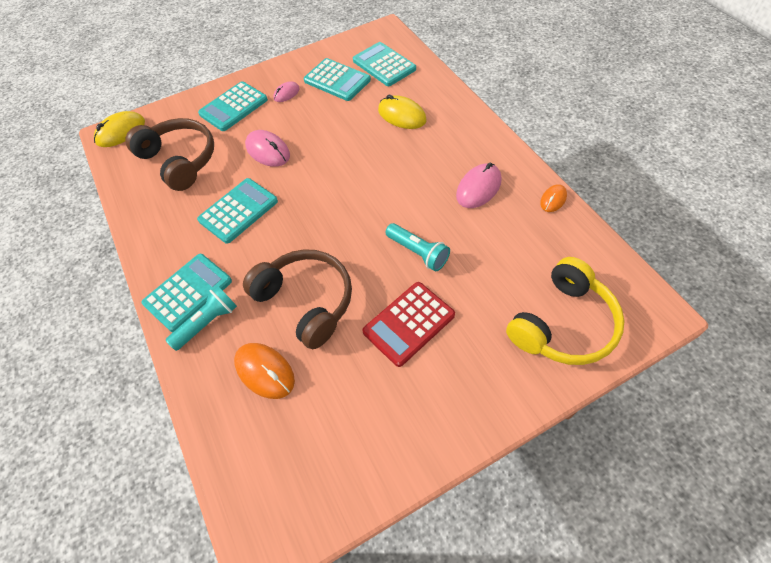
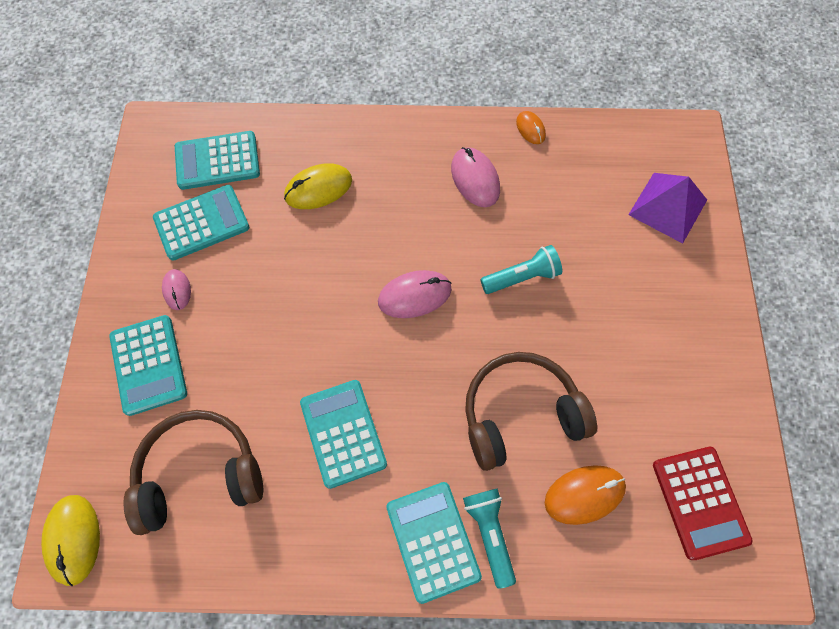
camera: 65 degrees left, 10 degrees up
pink mouse [245,130,290,167] -> pink mouse moved to [378,270,452,318]
red calculator [362,282,455,367] -> red calculator moved to [653,447,753,560]
yellow headphones [506,257,625,365] -> purple pyramid [628,173,707,244]

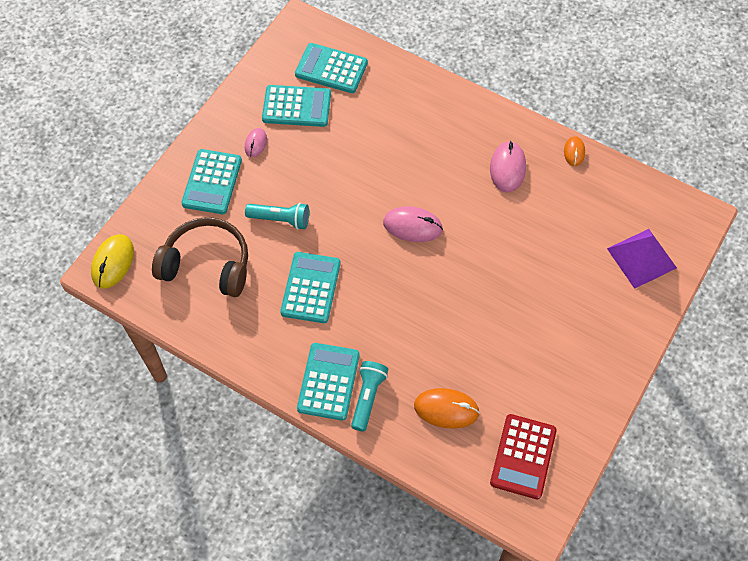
camera: 30 degrees right, 5 degrees down
yellow mouse [284,163,352,209] -> none
brown headphones [465,352,597,471] -> none
turquoise flashlight [480,245,562,294] -> turquoise flashlight moved to [245,203,309,230]

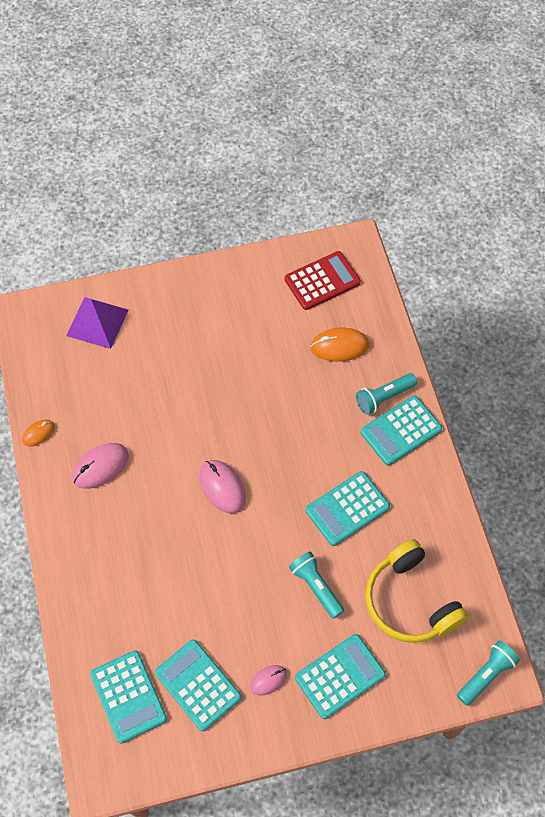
camera: 135 degrees left, 0 degrees up
yellow mouse [91,234,134,289] -> turquoise flashlight [457,640,520,706]
brown headphones [152,217,248,297] -> yellow headphones [365,539,468,643]
orange mouse [414,388,480,429] -> orange mouse turned 60 degrees counterclockwise [310,328,369,362]

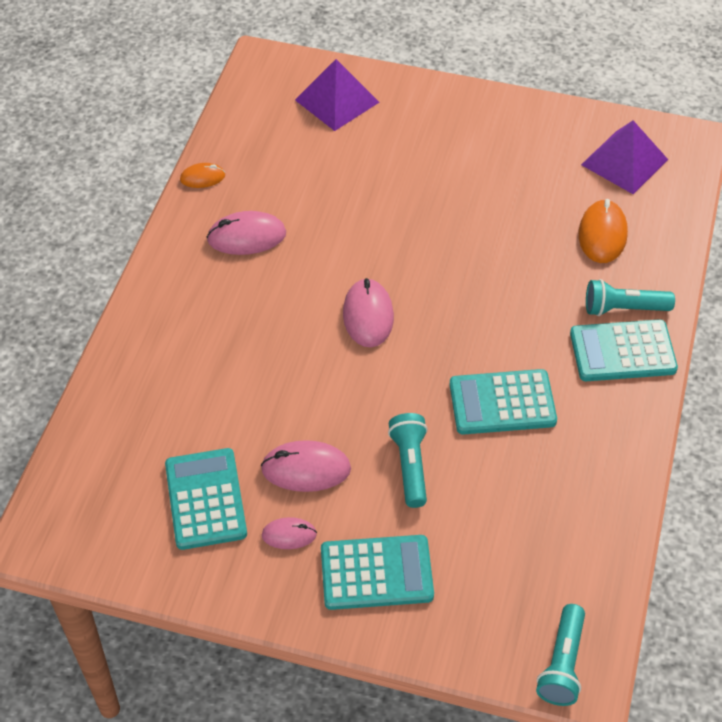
camera: 30 degrees right, 10 degrees down
turquoise calculator [90,650,167,744] -> none
red calculator [285,251,361,310] -> purple pyramid [581,121,668,194]
orange mouse [310,328,369,362] -> orange mouse turned 75 degrees clockwise [579,199,628,263]
yellow headphones [365,539,468,643] -> none
turquoise flashlight [457,640,520,706] -> turquoise flashlight turned 120 degrees clockwise [536,604,585,706]
none -> pink mouse [261,440,351,492]

